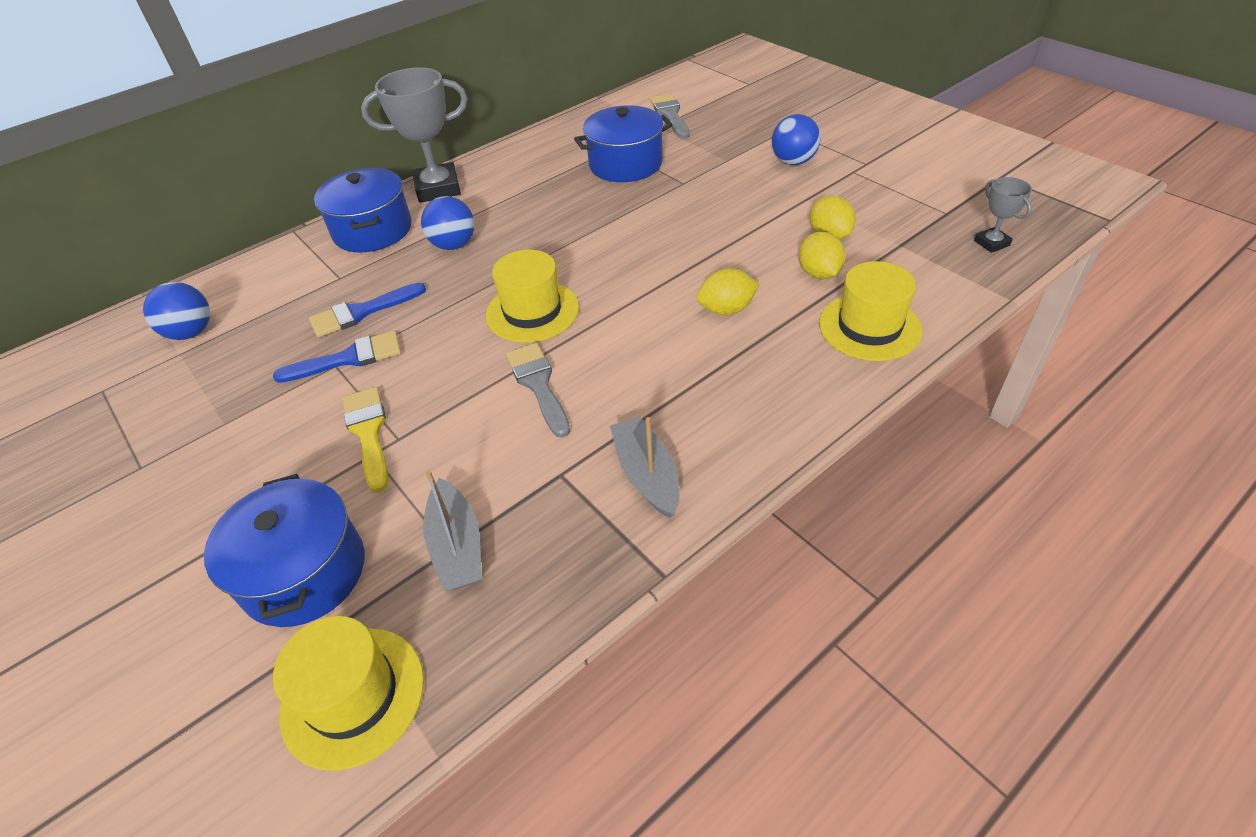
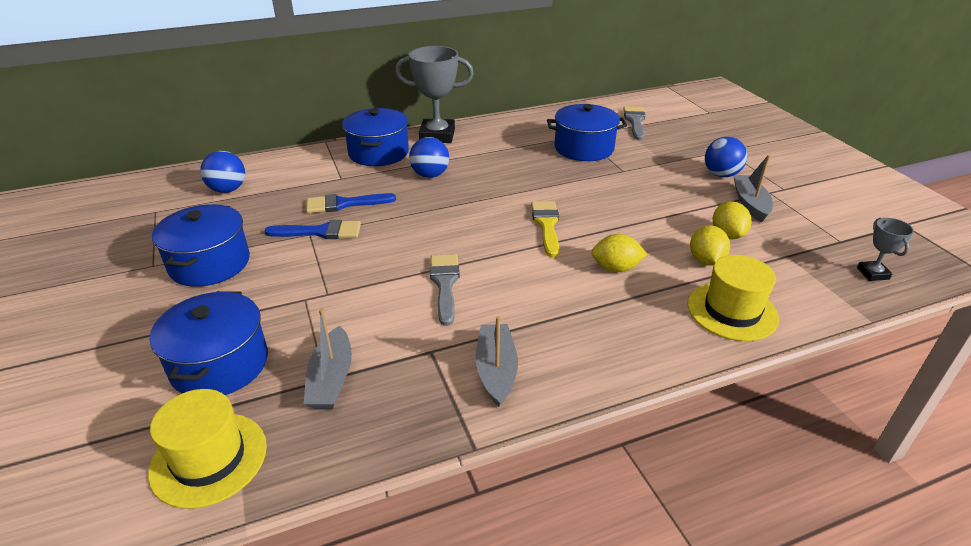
camera: 15 degrees right, 10 degrees down
yellow brush [343,387,388,493] -> yellow brush moved to [531,201,559,257]
yellow hat [486,250,579,343] -> none
none -> blue pot [152,204,250,287]
none -> grey boat [733,155,773,223]

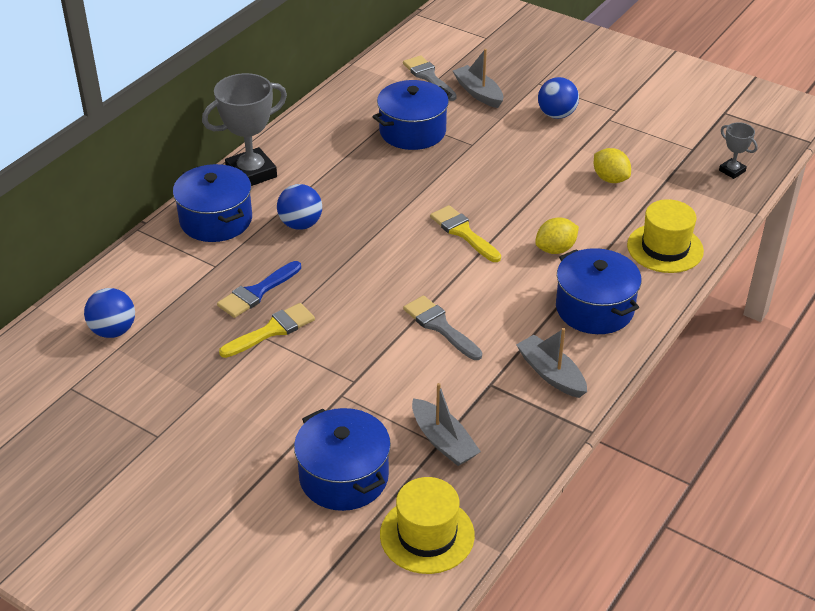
camera: 35 degrees left, 5 degrees up
blue pot [152,204,250,287] -> blue pot moved to [556,248,642,334]
blue brush [264,220,361,239] -> yellow brush [219,303,315,358]
yellow lemon [690,225,730,266] -> none
grey boat [733,155,773,223] -> grey boat moved to [453,49,503,108]

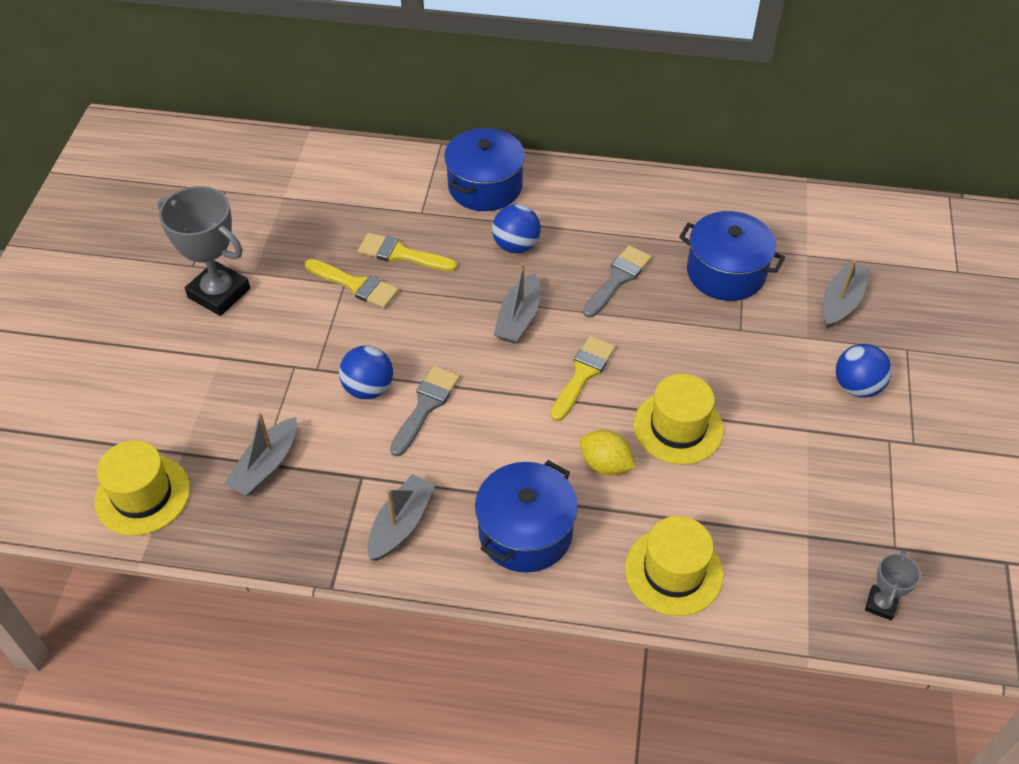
camera: 65 degrees right, 10 degrees up
blue ball [84,288,135,338] -> blue ball moved to [339,346,393,399]
grey trophy [202,73,287,186] -> grey trophy moved to [158,186,250,316]
blue brush [217,261,301,318] -> yellow brush [358,233,457,272]
blue pot [294,408,391,511] -> none
grey brush [403,55,457,101] -> grey brush moved to [583,245,652,318]
yellow lemon [594,148,631,183] -> none
none -> grey boat [494,263,540,343]
none -> yellow hat [633,374,724,465]

